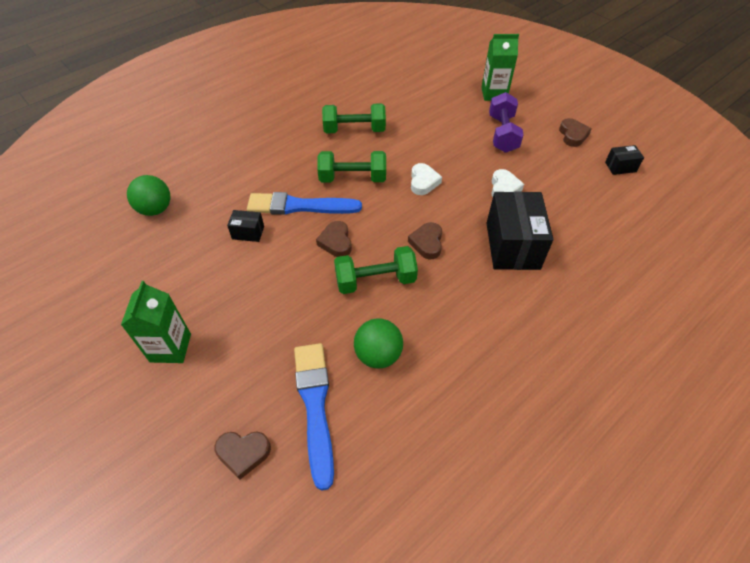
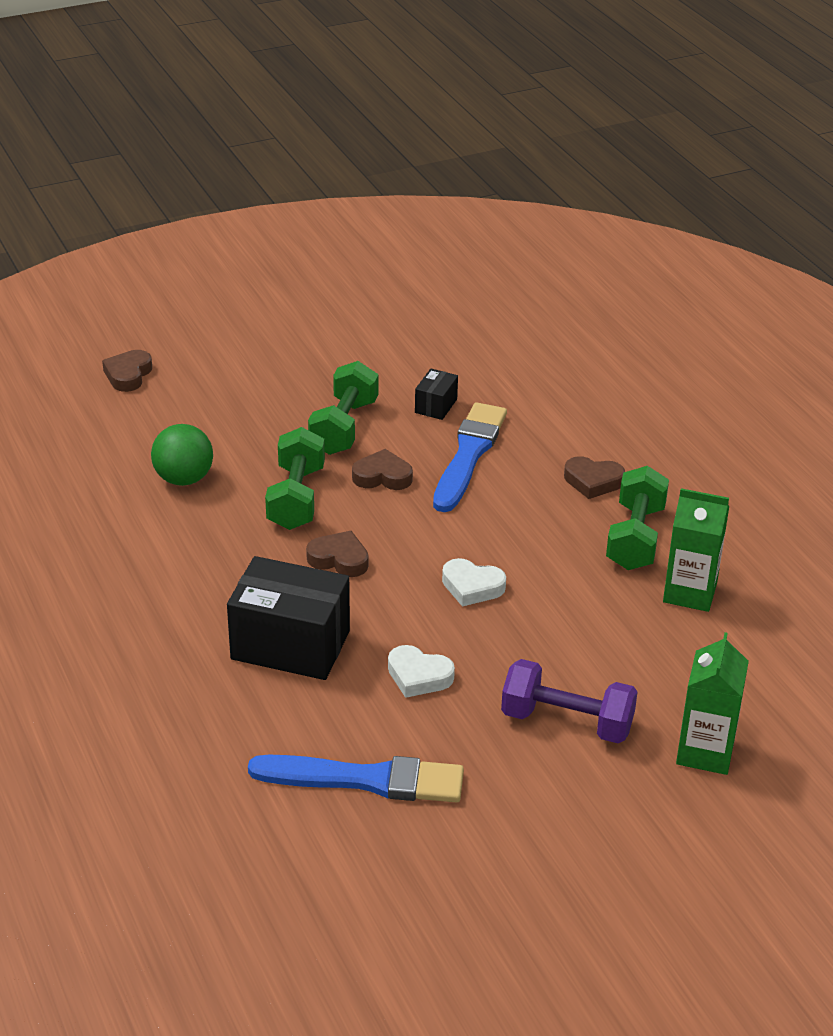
camera: 105 degrees right, 15 degrees down
green carton [121,281,191,363] -> green carton moved to [663,488,729,612]
green ball [127,175,170,216] -> none
blue brush [294,343,334,491] -> blue brush moved to [248,755,464,802]
green dumbbell [317,151,386,182] -> green dumbbell moved to [308,361,379,455]
brown heart [559,118,592,147] -> brown heart moved to [564,456,625,499]
black box [605,145,644,175] -> none

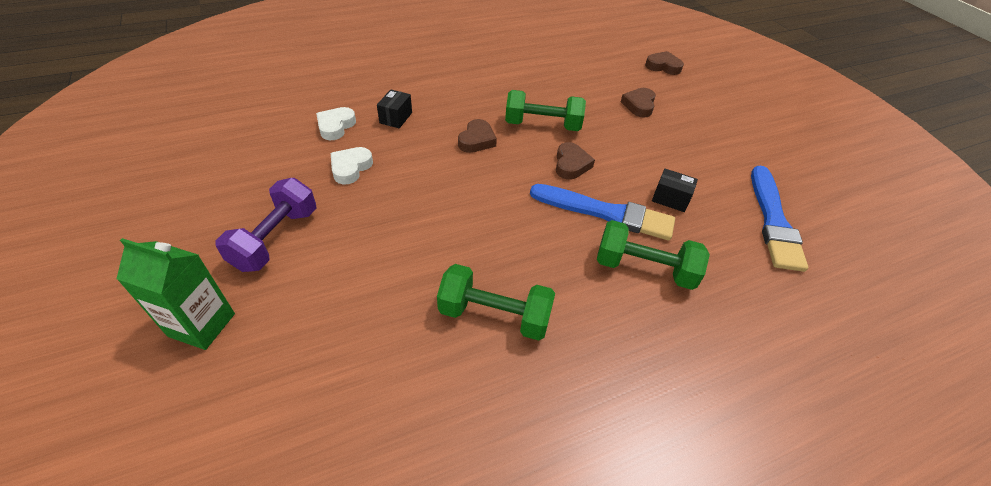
camera: 90 degrees right, 10 degrees up
green ball [151,424,213,486] -> none
black box [227,556,350,680] -> black box [377,89,412,128], size x0.47
blue brush [248,755,464,802] -> blue brush moved to [751,166,808,272]
green dumbbell [308,361,379,455] -> green dumbbell moved to [597,220,710,290]
white heart [442,558,506,607] -> white heart moved to [316,107,356,140]
brown heart [564,456,625,499] -> brown heart moved to [621,88,656,118]
green carton [663,488,729,612] -> none

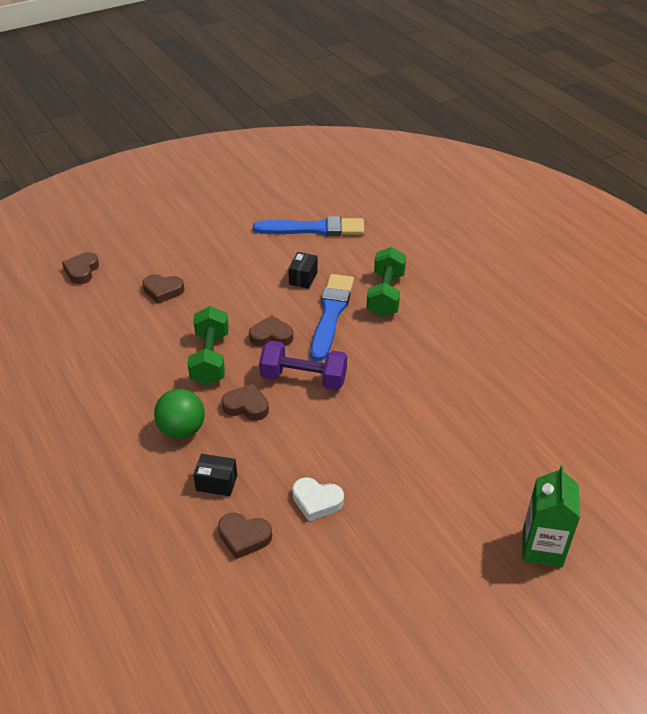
camera: 95 degrees left, 5 degrees down
purple dumbbell [215,178,316,272] -> purple dumbbell moved to [259,341,347,390]
white heart [316,107,356,140] -> brown heart [218,513,272,559]
green dumbbell [437,264,555,341] -> none
none -> green ball [154,389,205,439]

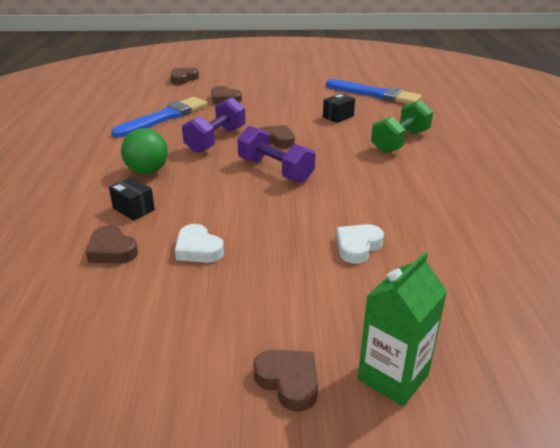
camera: 30 degrees right, 10 degrees down
green dumbbell [188,306,229,385] -> purple dumbbell [182,97,246,153]
brown heart [222,384,269,421] -> brown heart moved to [253,350,318,412]
blue brush [310,274,354,361] -> blue brush moved to [111,97,207,138]
none -> white heart [336,224,384,264]

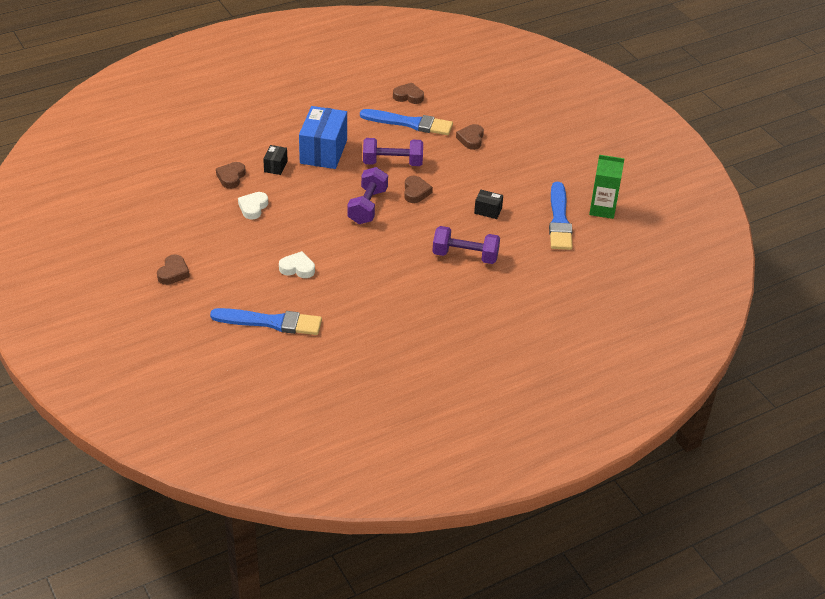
camera: 60 degrees right, 10 degrees up
green ball [121,128,168,174] -> blue box [299,106,347,169]
brown heart [170,68,199,85] -> brown heart moved to [393,83,424,104]
green carton [358,252,447,407] -> green carton moved to [589,155,625,219]
green dumbbell [371,100,433,153] -> purple dumbbell [432,226,500,264]
none -> blue brush [210,308,322,335]

